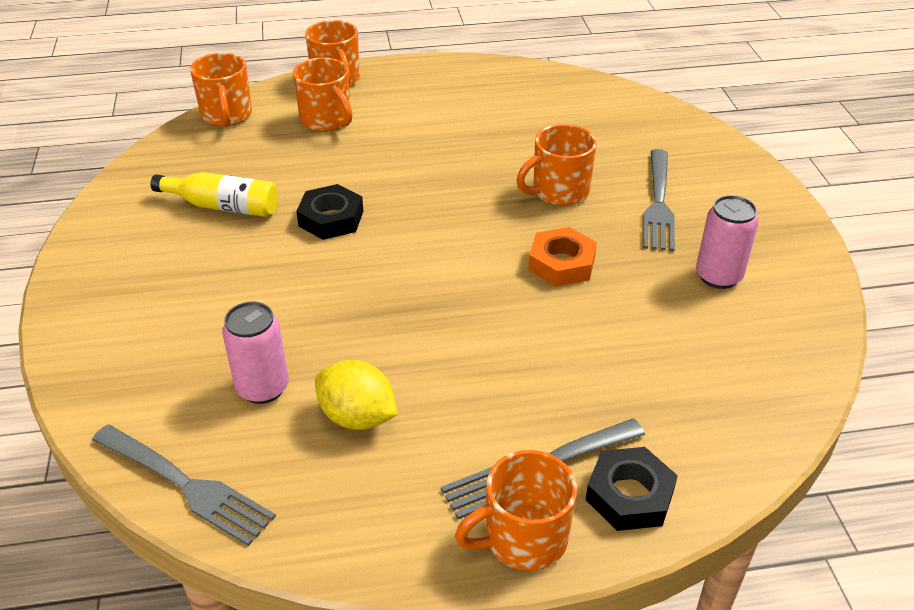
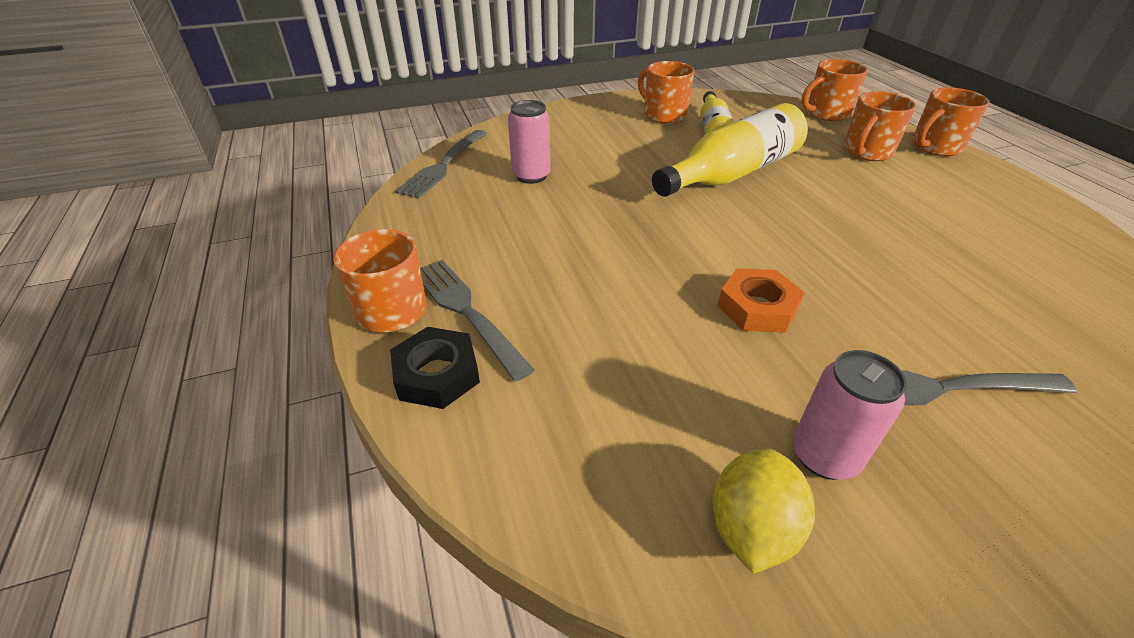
camera: 80 degrees right, 0 degrees up
black nut [296,184,363,240] -> yellow bottle [652,103,808,197]
yellow lemon [315,360,398,430] -> yellow lemon moved to [712,449,815,574]
orange mug [516,124,597,206] -> orange mug moved to [638,61,695,124]

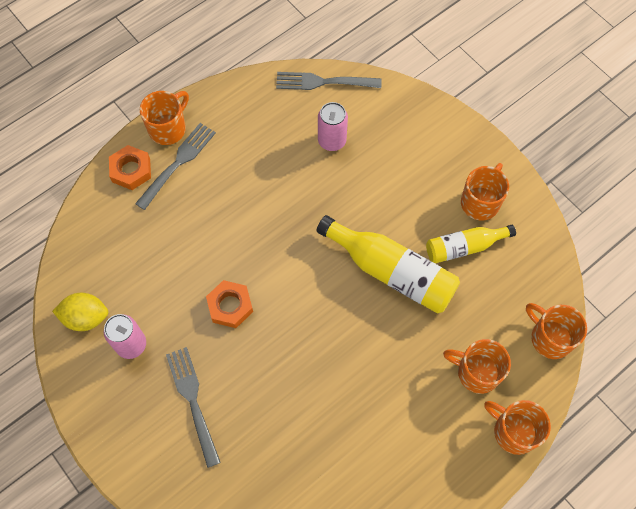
camera: 70 degrees right, 25 degrees up
black nut [390,327,480,409] -> orange nut [109,145,151,190]

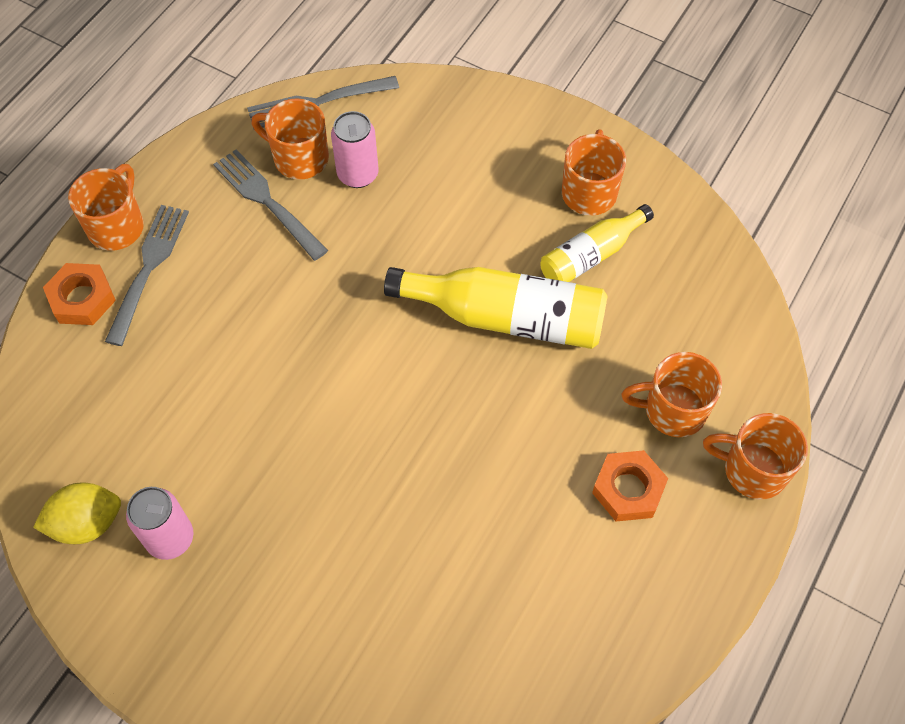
camera: 20 degrees left, 5 degrees down
grey fork [166,347,221,468] -> grey fork moved to [213,150,328,261]
orange nut [206,280,253,328] -> orange nut moved to [592,450,668,521]
orange mug [526,303,587,359] -> orange mug moved to [251,98,329,180]

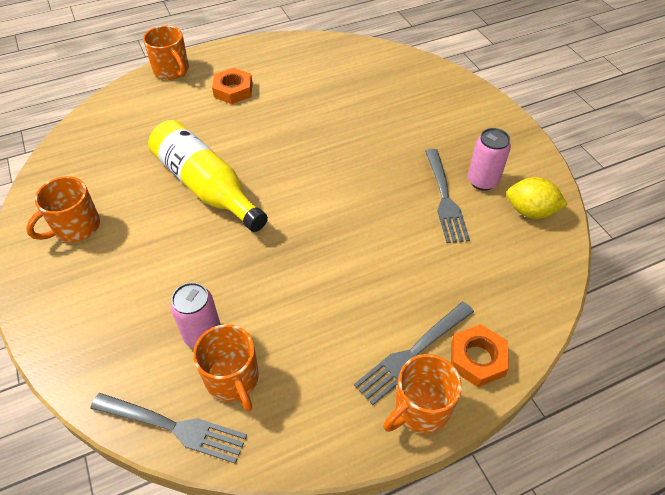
camera: 145 degrees left, 10 degrees down
grey fork [213,150,328,261] -> grey fork moved to [425,149,470,243]
yellow bottle [540,204,654,282] -> none
orange mug [622,352,722,437] -> none

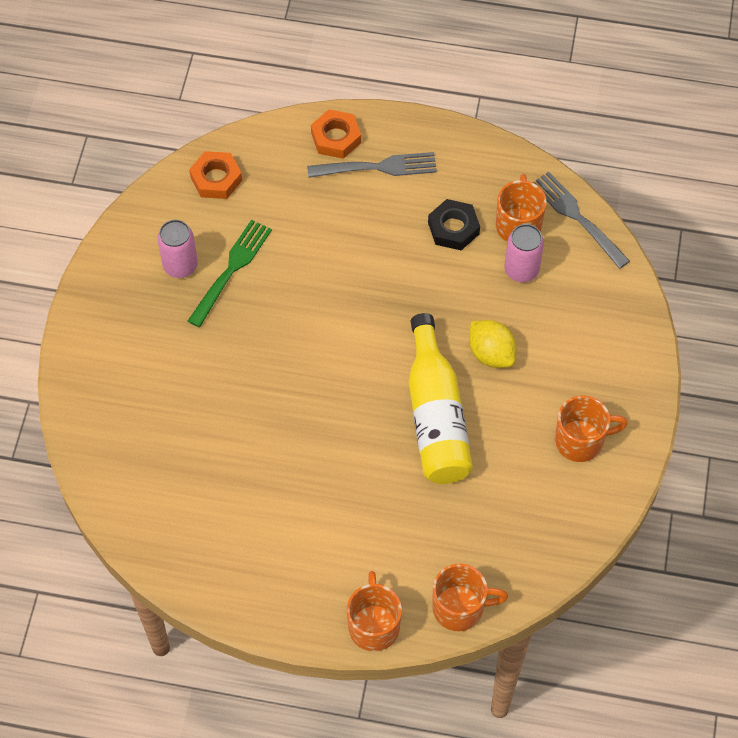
camera: 145 degrees left, 10 degrees up
orange nut [212,68,253,104] -> orange nut moved to [189,151,242,199]
orange mug [383,354,462,434] -> orange mug moved to [432,564,508,631]
grey fork [425,149,470,243] -> green fork [188,220,272,327]
yellow lemon [506,177,568,219] -> yellow lemon moved to [469,320,516,368]
none -> black nut [428,199,480,250]

